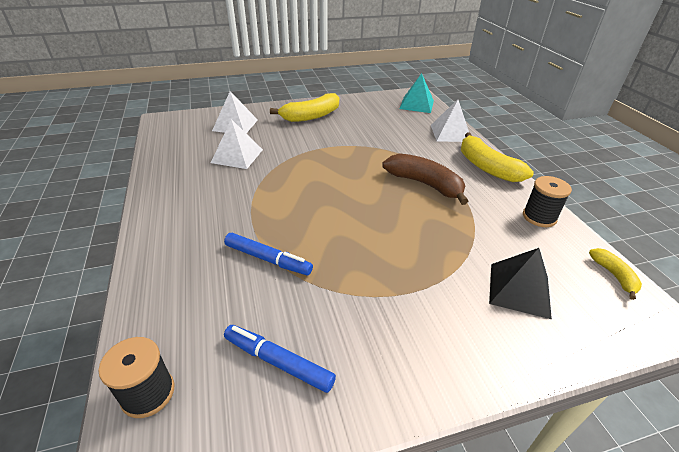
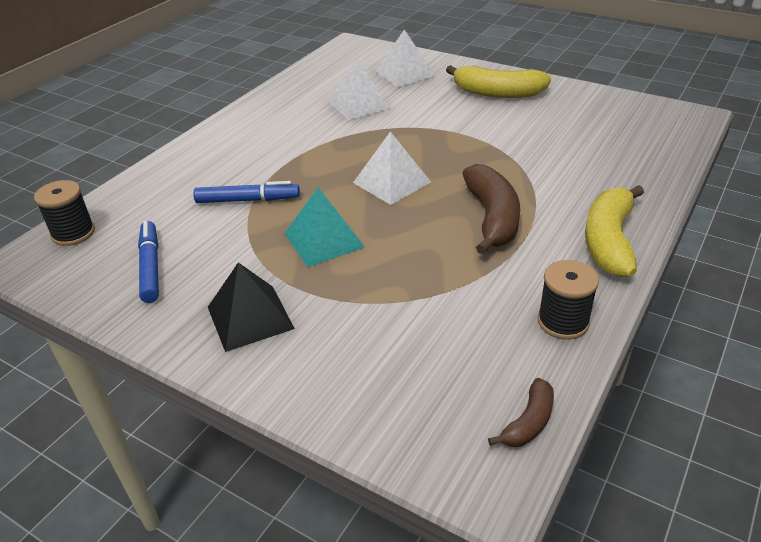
camera: 50 degrees right, 0 degrees up
blue marker [224,233,313,275] -> blue marker turned 75 degrees counterclockwise [193,181,300,203]
turquoise pyramid [399,73,434,113] -> turquoise pyramid moved to [284,187,365,267]
white pyramid [431,99,469,142] -> white pyramid moved to [353,131,431,205]
black pyramid [489,248,552,319] -> black pyramid moved to [208,262,295,352]
yellow banana [589,248,642,300] -> brown banana [488,378,554,447]

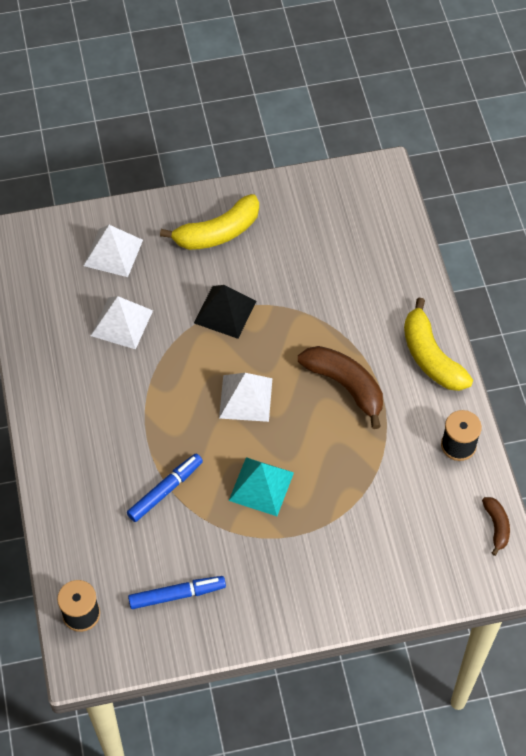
camera: 45 degrees left, 20 degrees up
blue marker [138,221,159,303] -> blue marker turned 135 degrees clockwise [128,576,226,609]
black pyramid [208,262,295,352] -> black pyramid moved to [194,285,256,339]

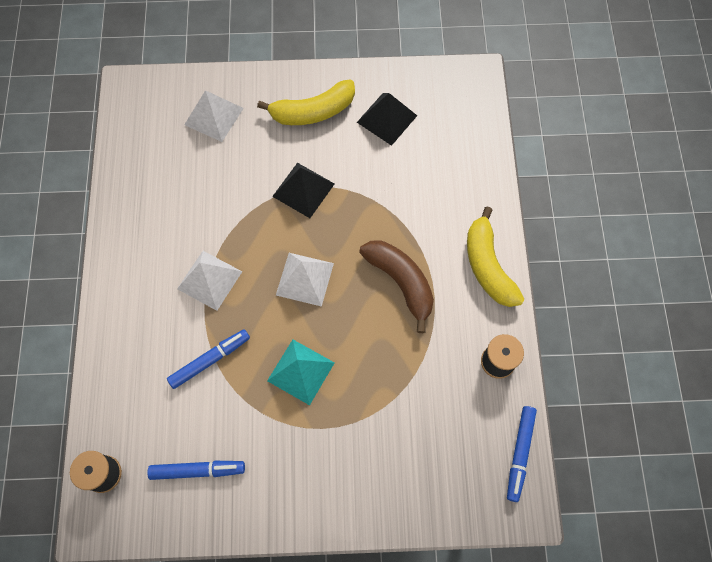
camera: 10 degrees right, 10 degrees up
white pyramid [91,296,153,349] -> white pyramid moved to [177,251,242,311]
brown banana [482,497,510,556] -> blue marker [507,406,537,502]
none -> black pyramid [357,93,417,146]

